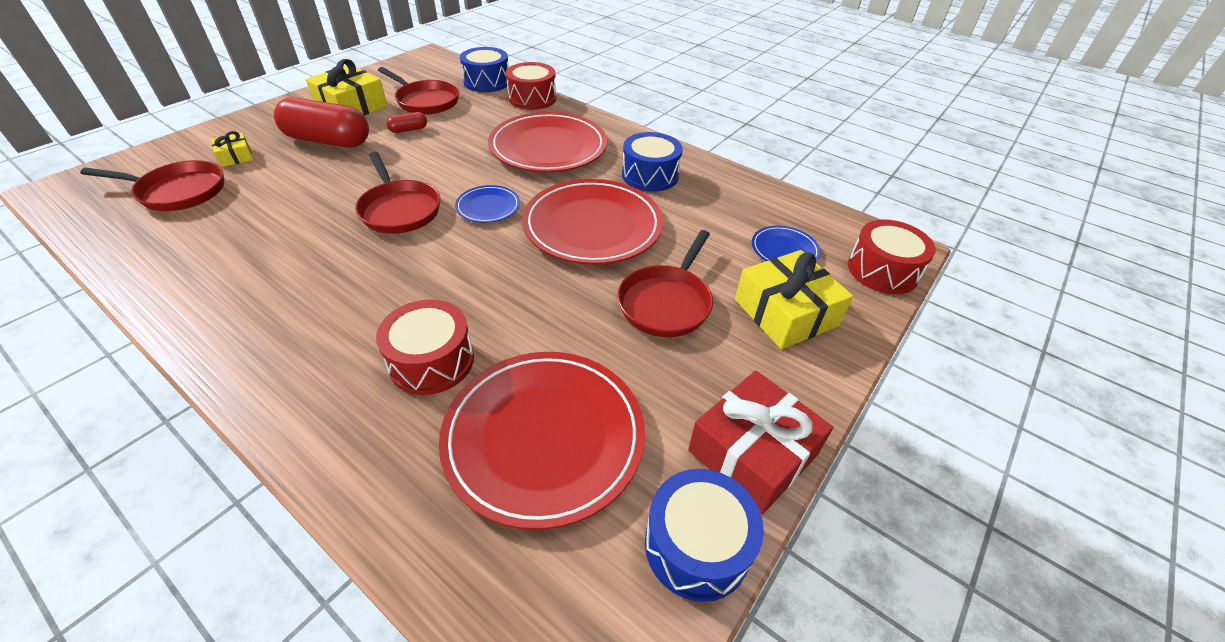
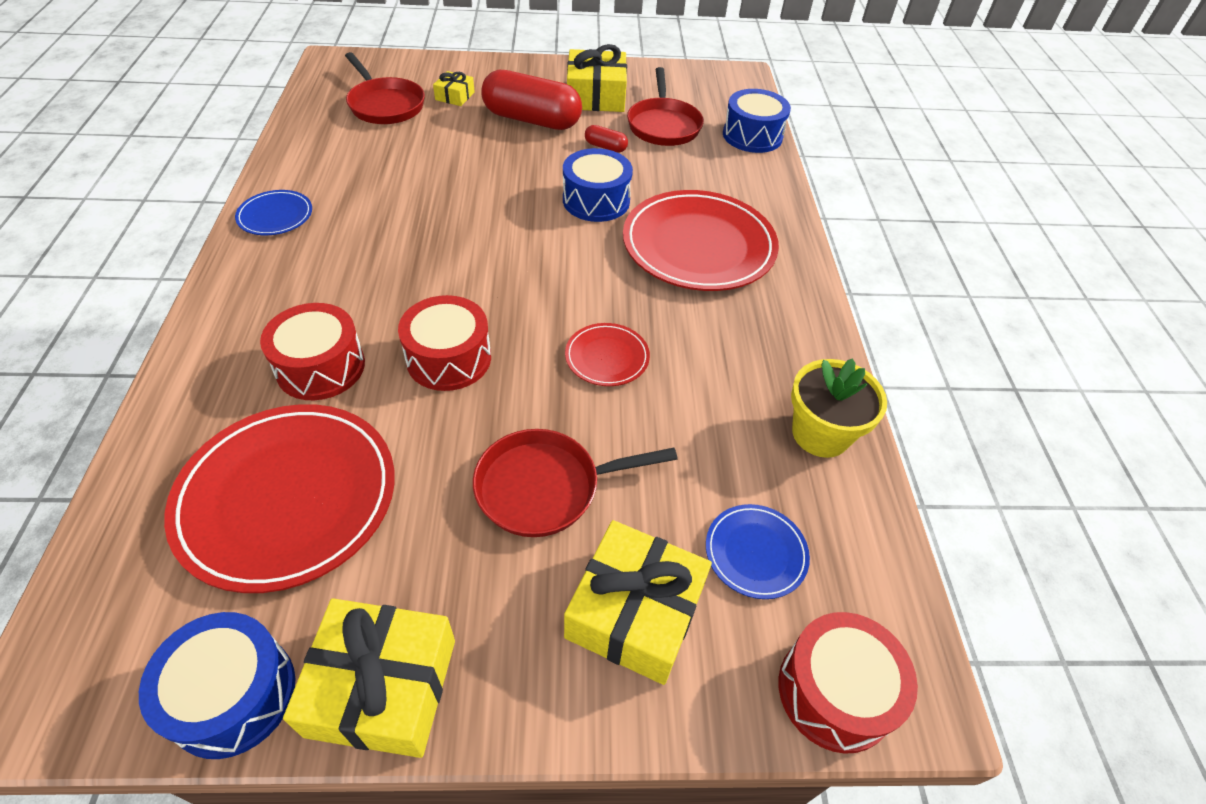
camera: 50 degrees right, 5 degrees up
red capsule [274,97,369,147] -> red capsule turned 45 degrees counterclockwise [481,70,582,130]
red pan [355,152,441,234] -> none
blue plate [455,185,520,223] -> blue plate moved to [235,190,312,235]
red drum [506,62,556,110] -> red drum moved to [398,295,491,391]
red plate [522,179,663,265] -> red plate [565,323,650,386], size x0.47
blue drum [622,132,683,192] -> blue drum moved to [563,148,633,222]
red gift [688,370,833,515] -> yellow gift [283,598,455,758]
none -> yellow flower pot [791,358,887,458]

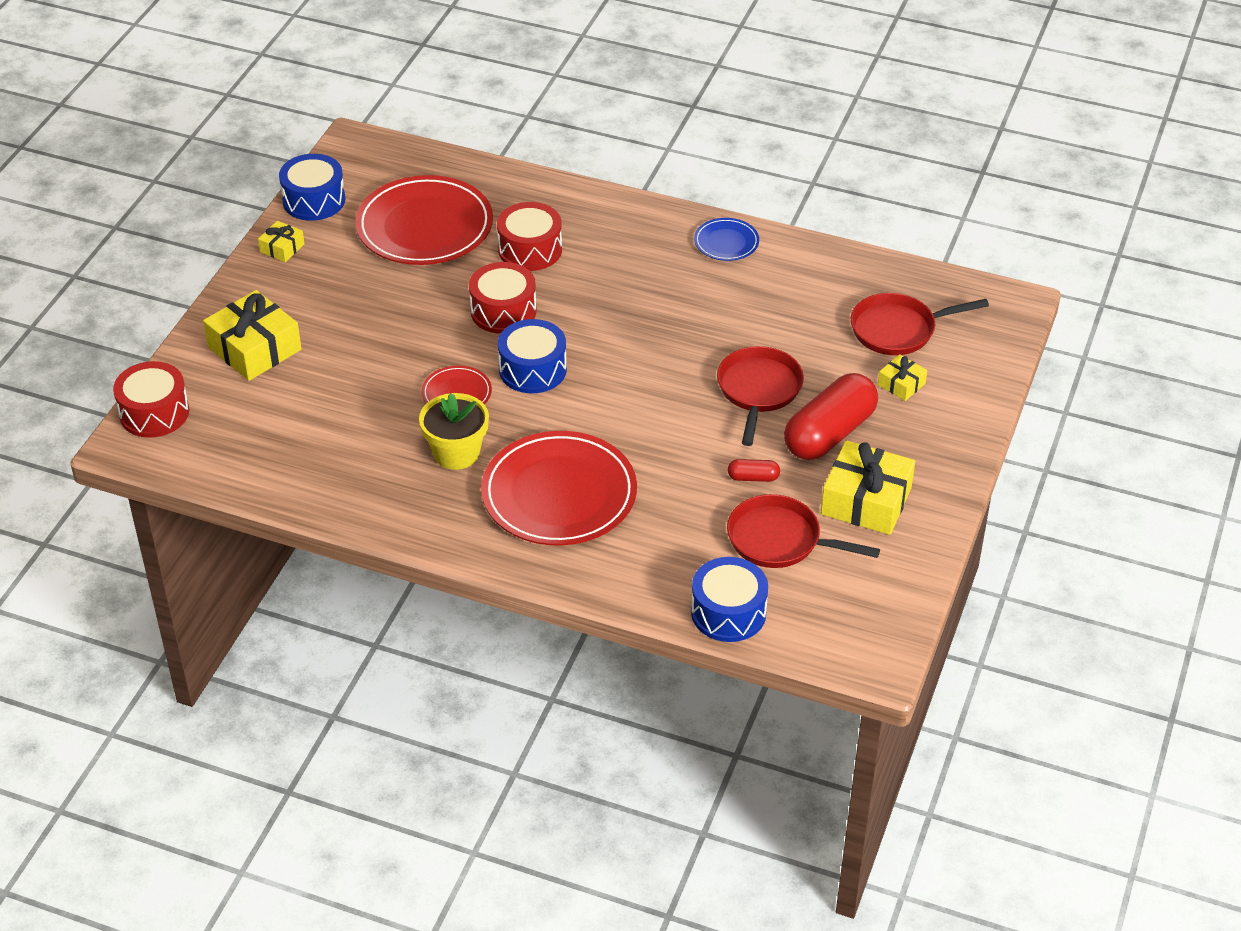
camera: 115 degrees right, 5 degrees down
yellow gift [283,598,455,758] -> yellow gift [258,221,305,262], size x0.50
red pan [473,429,678,537] -> red pan moved to [717,346,804,446]
blue drum [563,148,633,222] -> blue drum moved to [498,319,567,393]
red capsule [585,125,628,153] -> red capsule turned 45 degrees clockwise [728,459,780,482]
blue plate [706,504,810,599] -> none
yellow flower pot [791,358,887,458] -> yellow flower pot moved to [419,393,489,470]

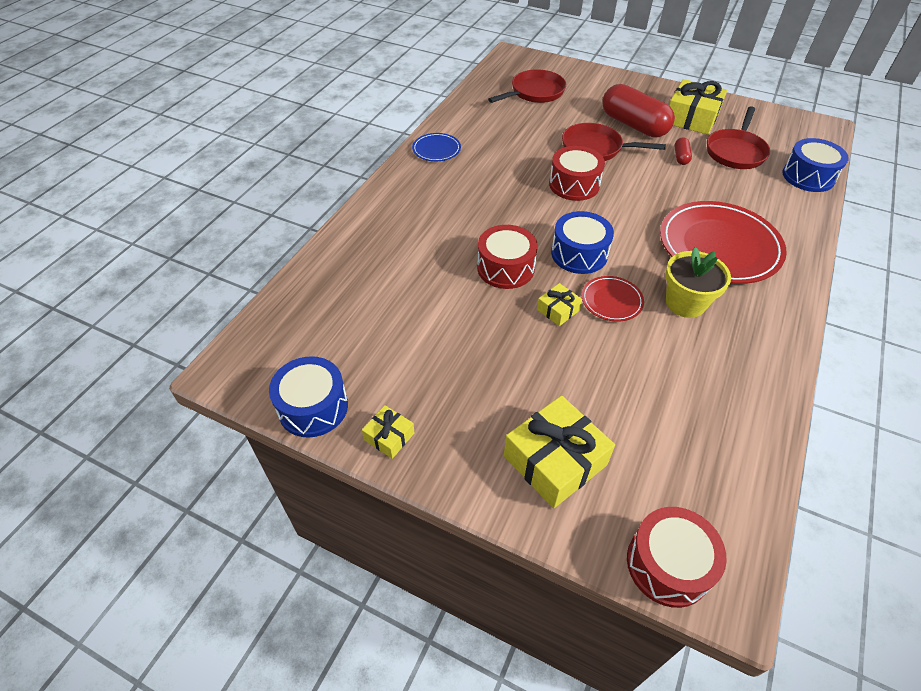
camera: 85 degrees left, 5 degrees up
red plate [355,175,493,265] -> none
red drum [497,202,562,271] -> red drum moved to [549,146,605,201]
red pan [851,293,989,355] -> red pan turned 120 degrees counterclockwise [488,69,566,103]
yellow gift [878,354,927,401] -> yellow gift moved to [537,283,582,326]

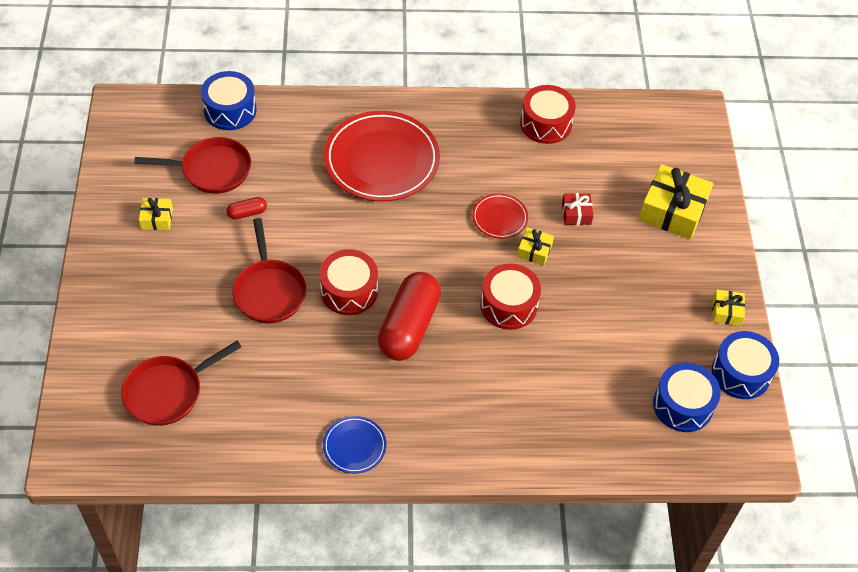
camera: 120 degrees left, 5 degrees up
red pan [488,69,566,103] -> red pan turned 60 degrees counterclockwise [121,341,242,426]
blue drum [551,211,614,274] -> blue drum moved to [653,363,721,432]
red capsule [602,84,675,138] -> red capsule moved to [378,272,441,361]
red drum [627,507,727,608] -> red drum moved to [520,85,576,144]
yellow flower pot [665,247,731,318] -> none
yellow gift [669,79,727,135] -> yellow gift [139,198,173,230], size x0.50
none -> red gift [562,193,594,225]

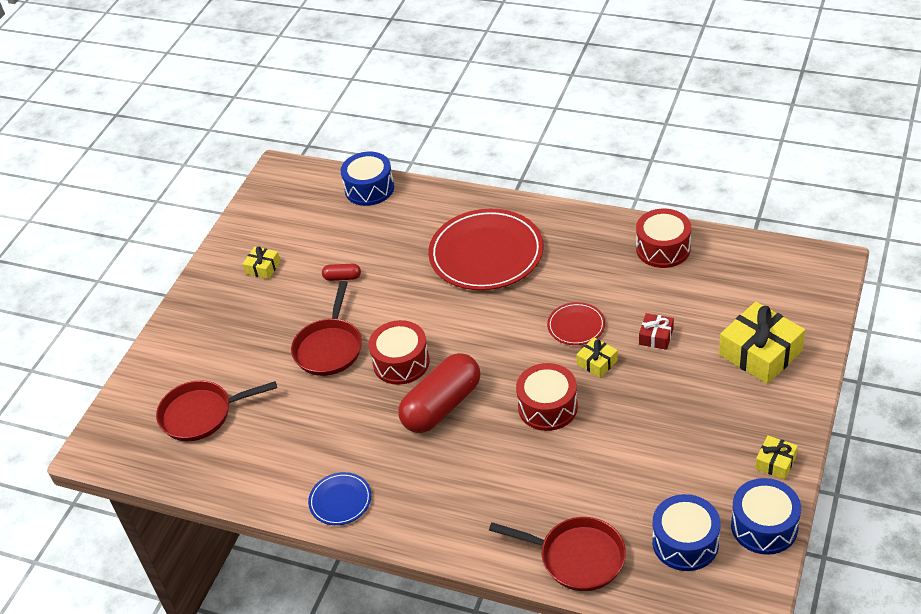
camera: 30 degrees right, 10 degrees down
red pan [134,137,251,194] -> red pan moved to [489,517,626,591]

